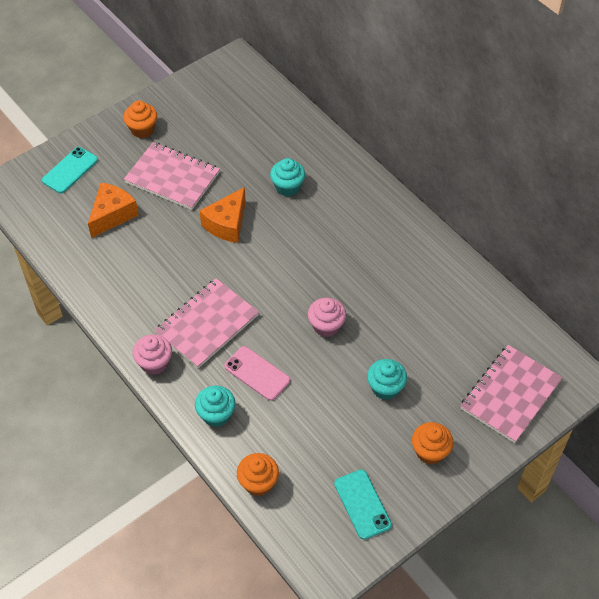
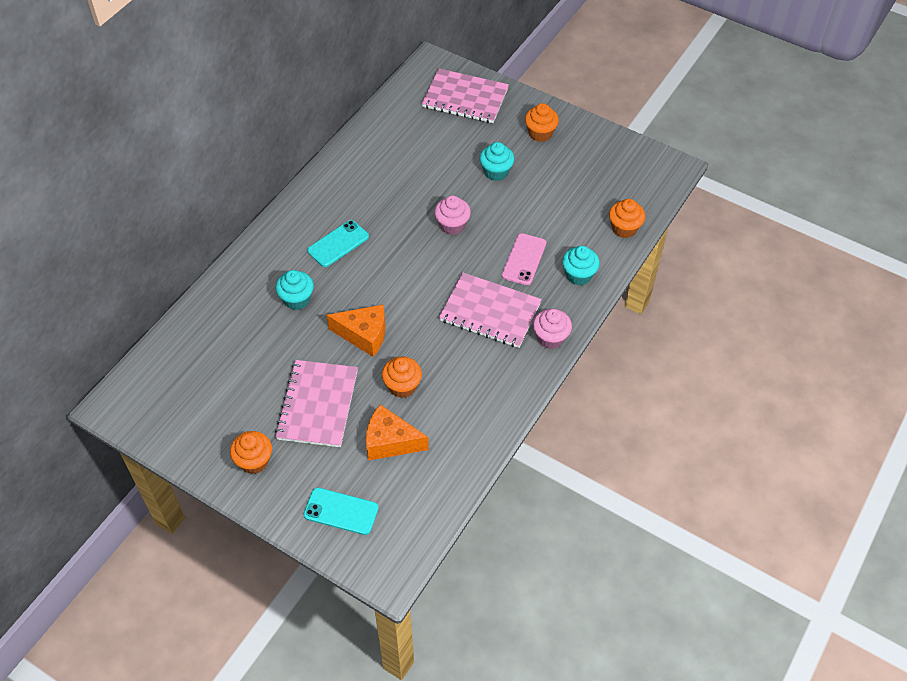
camera: 110 degrees left, 0 degrees up
turquoise phone [334,470,392,540] -> turquoise phone moved to [307,220,369,267]
none -> orange cupcake [382,357,422,398]

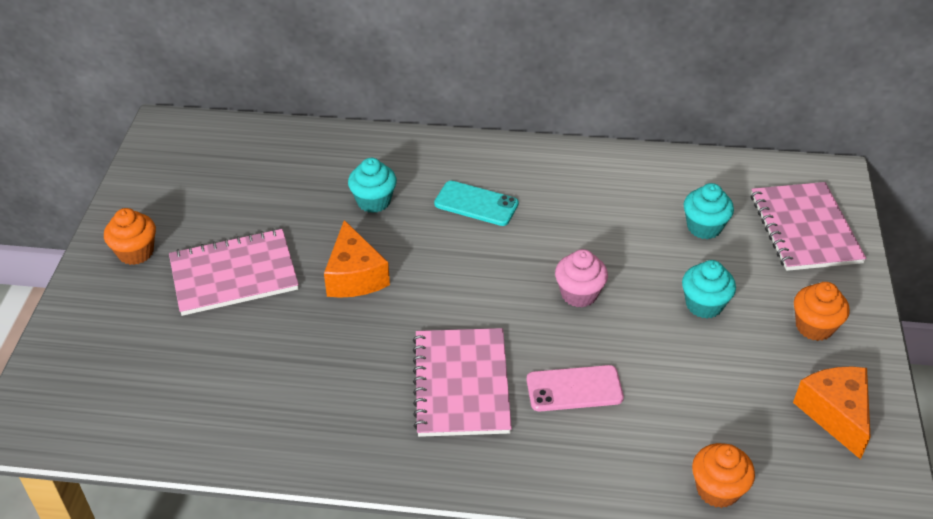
camera: 65 degrees right, 10 degrees down
turquoise phone [303,488,379,535] -> none
orange cheese [366,404,429,461] -> orange cheese moved to [793,367,871,460]
orange cupcake [382,357,422,398] -> none
pink cupcake [533,309,572,349] -> none
turquoise cupcake [562,246,600,285] -> turquoise cupcake moved to [684,183,734,239]

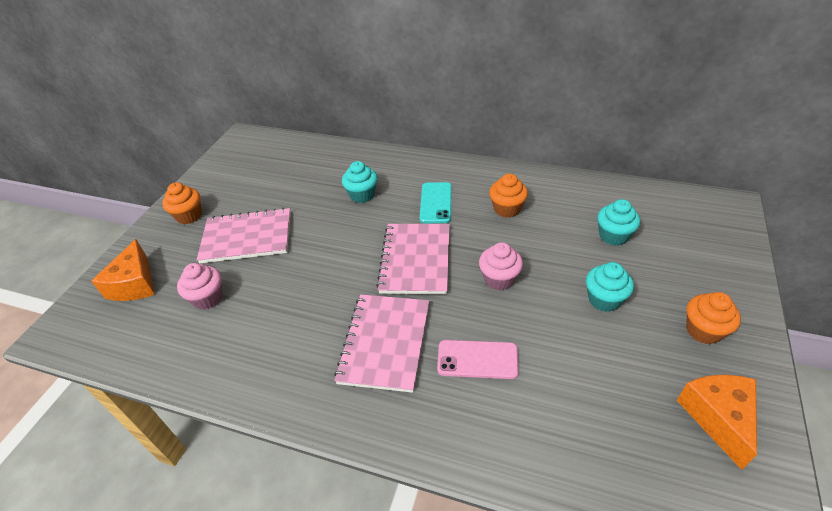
camera: 15 degrees right, 0 degrees up
orange cheese [324,220,390,298] -> orange cheese moved to [91,239,155,301]
turquoise phone [434,181,519,226] -> turquoise phone turned 60 degrees clockwise [420,182,452,223]
orange cupcake [692,443,755,508] -> orange cupcake moved to [489,174,528,218]
pink notebook [751,182,866,271] -> pink notebook moved to [376,224,450,294]
none -> pink cupcake [177,263,223,310]

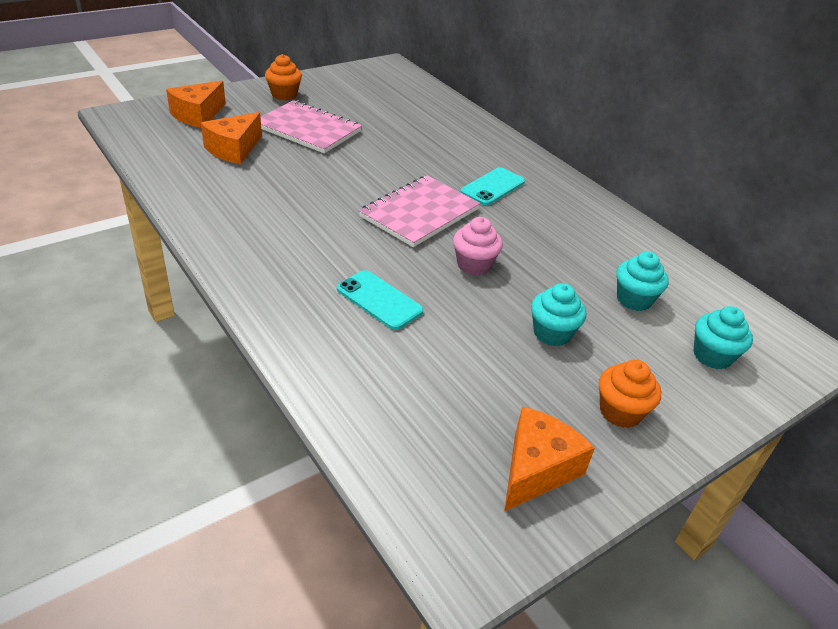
camera: 30 degrees right, 5 degrees down
pink cupcake [177,263,223,310] -> orange cheese [201,112,262,164]
pink notebook [334,295,429,393] -> none
turquoise cupcake [342,161,378,203] -> turquoise cupcake moved to [694,306,753,370]
pink phone [437,340,519,379] -> turquoise phone [337,270,423,330]
orange cupcake [489,174,528,218] -> none

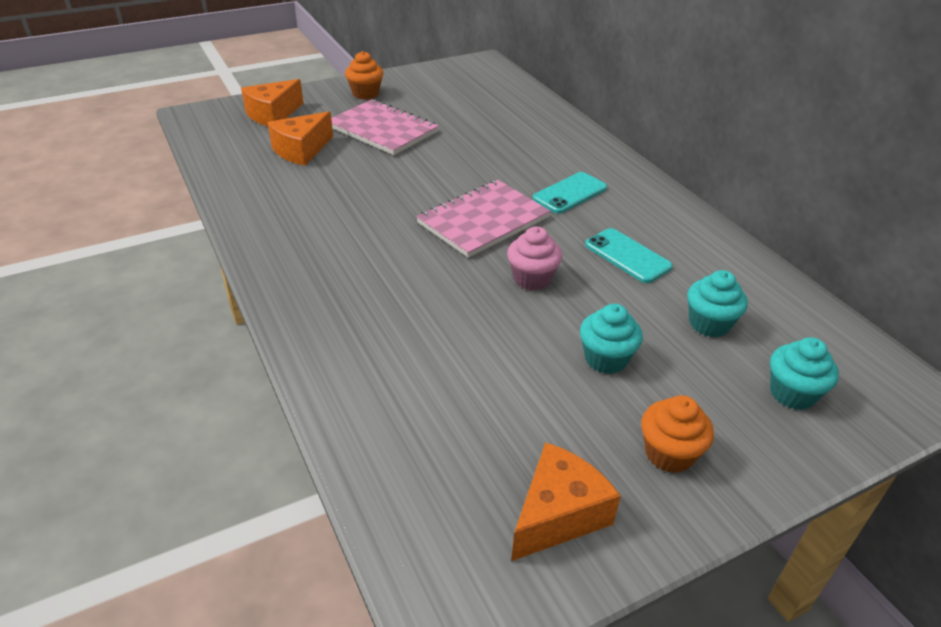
camera: 10 degrees right, 0 degrees up
turquoise phone [337,270,423,330] -> turquoise phone moved to [585,228,673,283]

